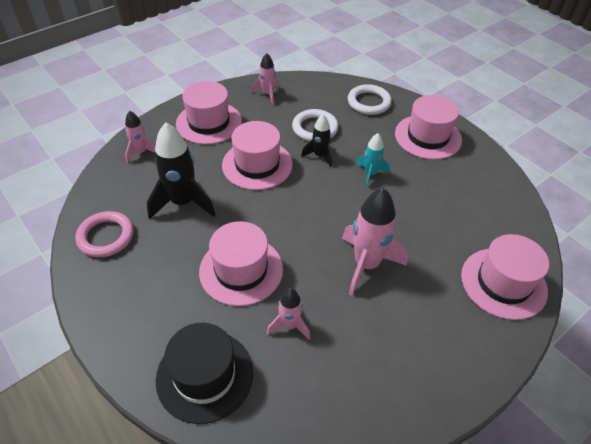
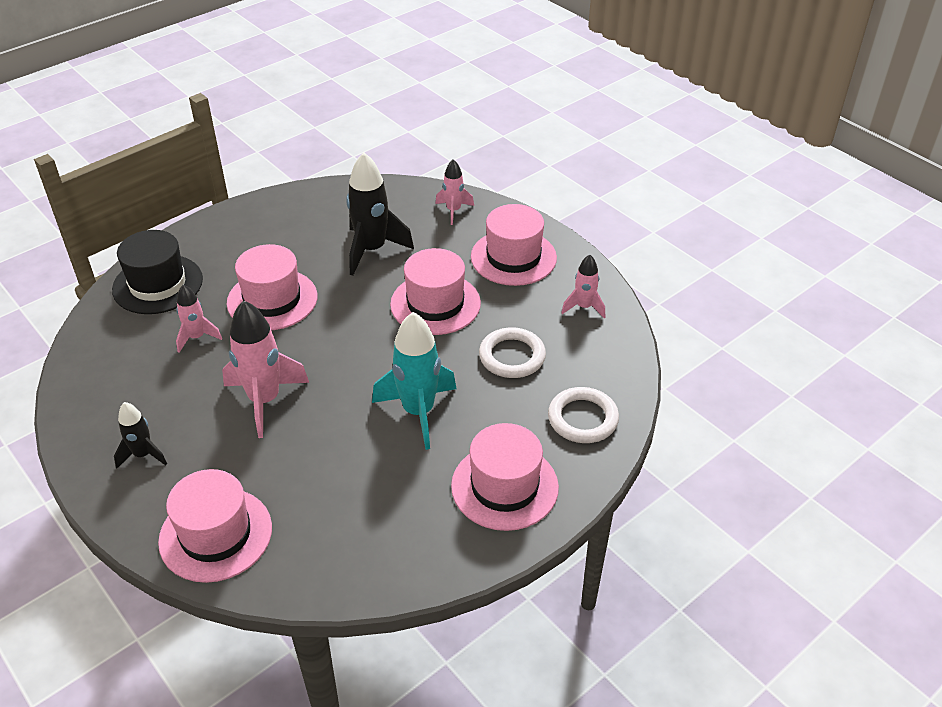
camera: 90 degrees right, 5 degrees down
pink ring [75,211,133,257] -> none
black rocket [301,115,332,167] -> black rocket moved to [114,402,167,469]
turquoise rocket [356,133,390,188] -> turquoise rocket [372,312,457,450], size x1.80

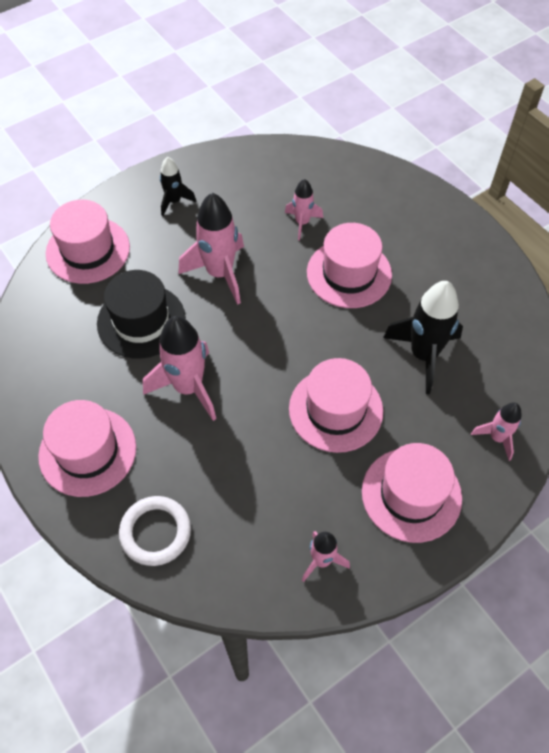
camera: 95 degrees right, 15 degrees up
black hat [112,230,203,314] -> black hat moved to [97,270,186,359]
turquoise rocket [372,312,457,450] -> pink rocket [143,316,216,421]
white ring [479,327,546,378] -> none

